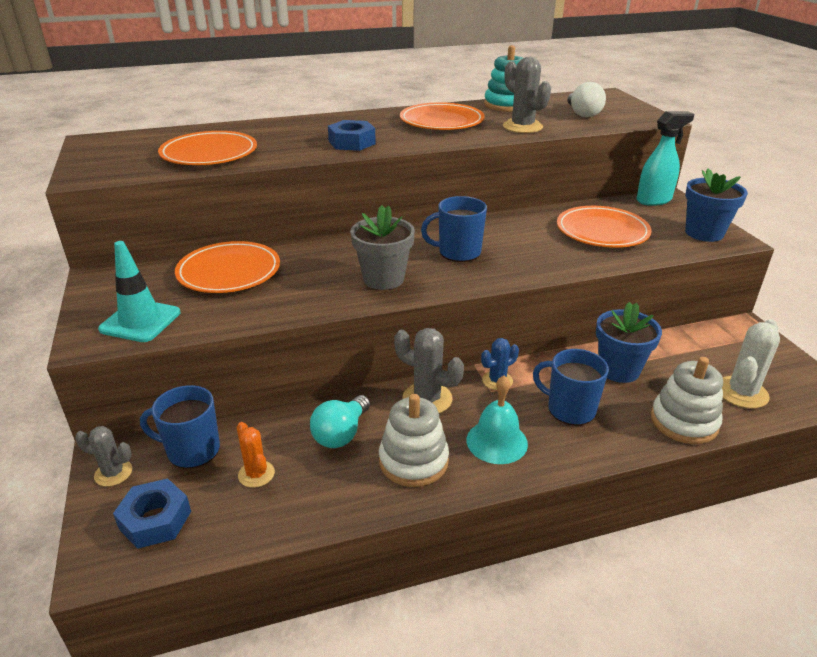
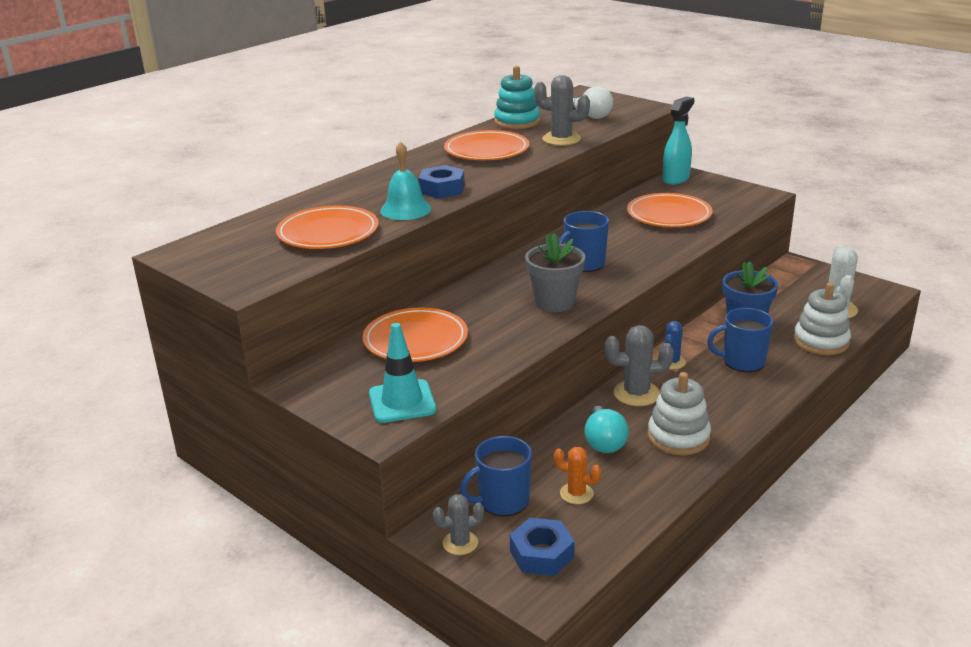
camera: 30 degrees left, 5 degrees down
turquoise bell [467,375,528,464] -> turquoise bell moved to [380,142,431,220]
blue flower pot [685,169,748,242] -> none

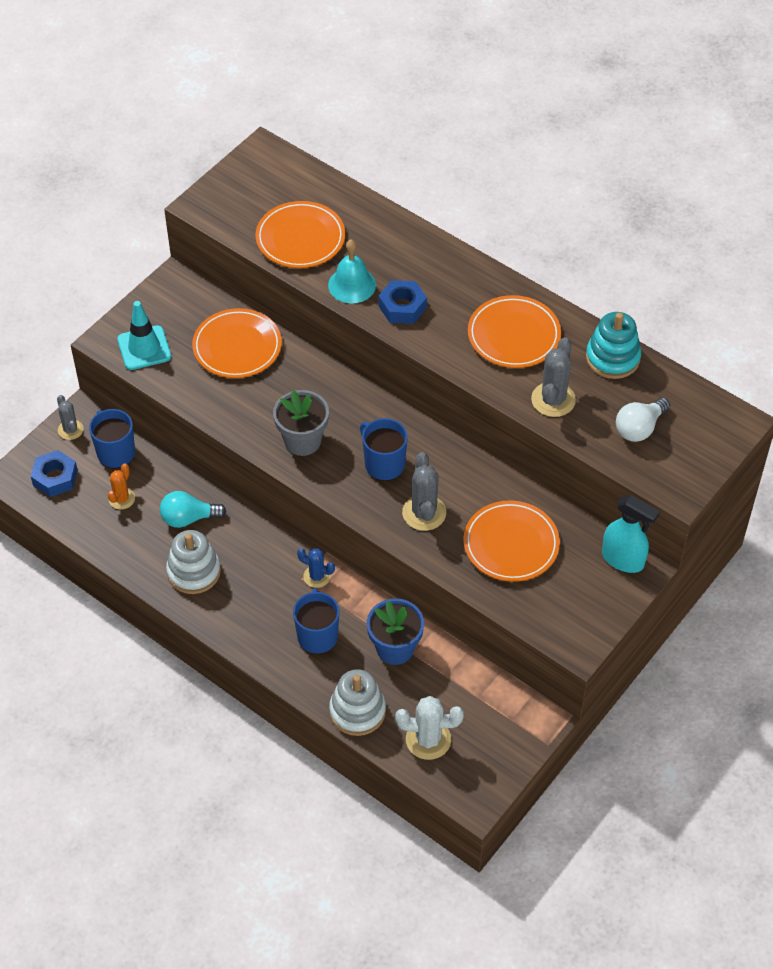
camera: 85 degrees right, 25 degrees up
grey cactus [605,325,674,406] -> grey cactus moved to [402,452,446,531]

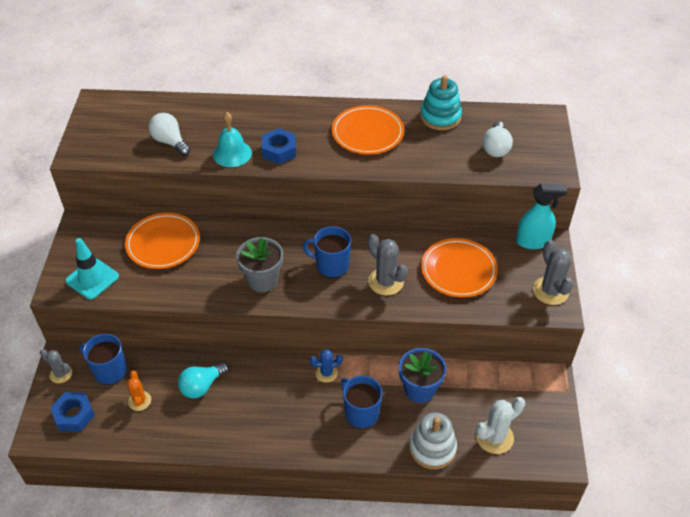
camera: 35 degrees left, 5 degrees down
white stacking toy [166,530,221,594] -> none
orange plate [256,201,345,268] -> white light bulb [149,113,190,156]
grey cactus [531,337,576,417] -> grey cactus moved to [533,240,573,305]

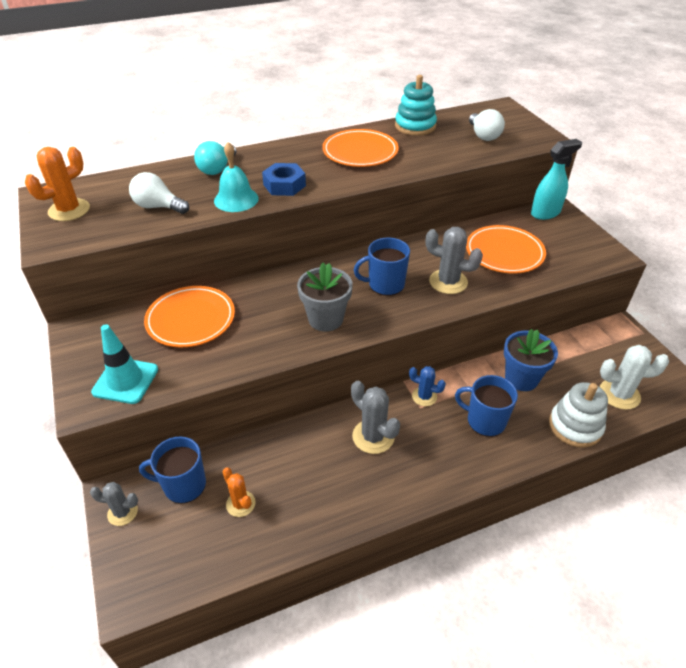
camera: 25 degrees left, 5 degrees down
blue nut [50,392,95,432] -> none
turquoise light bulb [178,362,229,399] -> turquoise light bulb moved to [194,141,237,175]
blue cactus [310,349,343,383] -> blue cactus turned 60 degrees clockwise [409,366,446,406]
white cactus [476,397,525,454] -> white cactus turned 60 degrees clockwise [600,345,669,410]
grey cactus [533,240,573,305] -> grey cactus moved to [351,381,400,454]
none -> orange cactus [25,147,90,221]

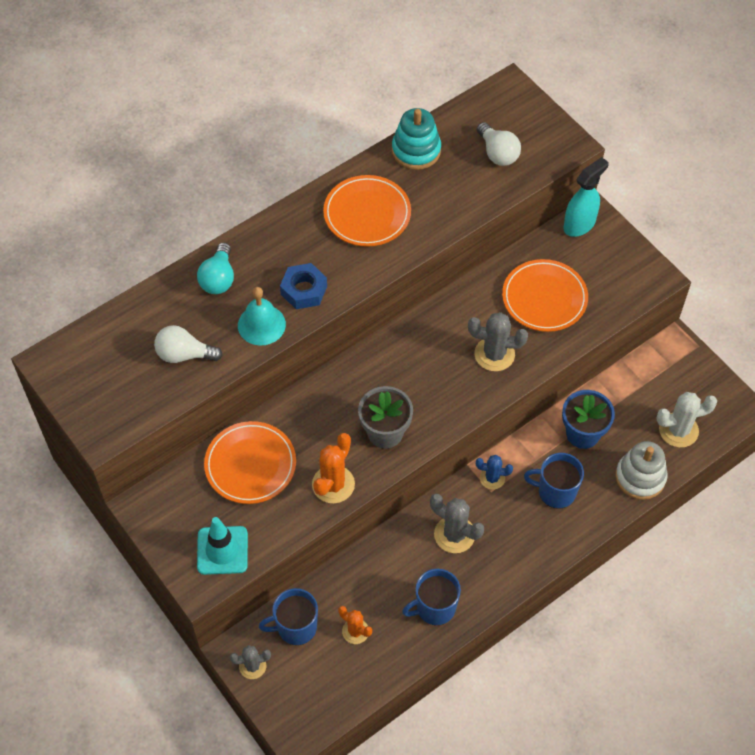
camera: 15 degrees left, 15 degrees up
orange cactus [25,147,90,221] -> orange cactus moved to [312,433,355,503]
blue mug [354,238,410,296] -> blue mug moved to [402,569,461,625]

